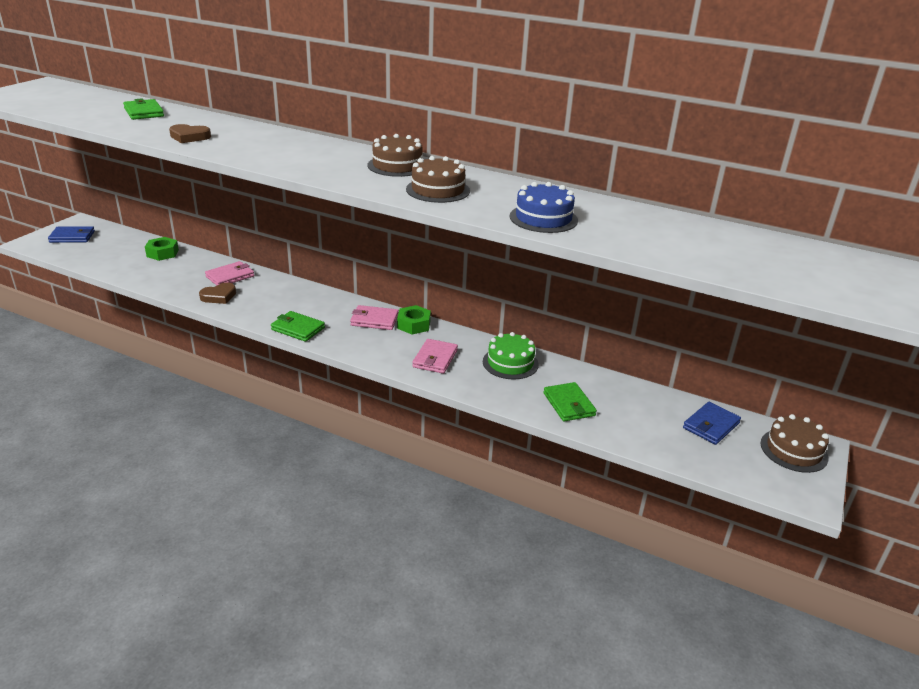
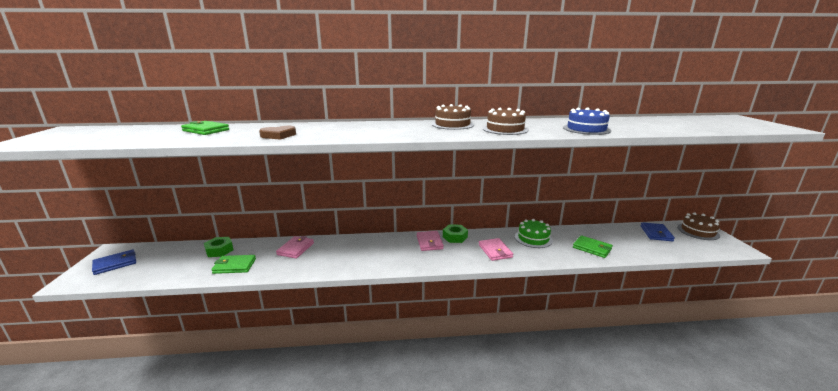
camera: 30 degrees left, 10 degrees down
brown heart [199,283,236,304] -> none
green wallet [271,311,325,342] -> green wallet moved to [211,255,256,274]
pink wallet [350,305,399,330] -> pink wallet turned 75 degrees counterclockwise [417,231,444,251]

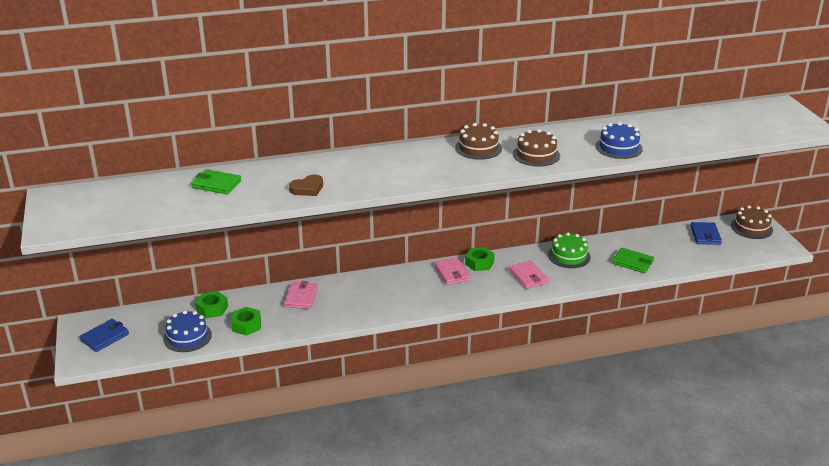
camera: 10 degrees left, 10 degrees up
green wallet [211,255,256,274] -> green nut [231,307,261,336]
none -> blue cake [163,310,212,352]

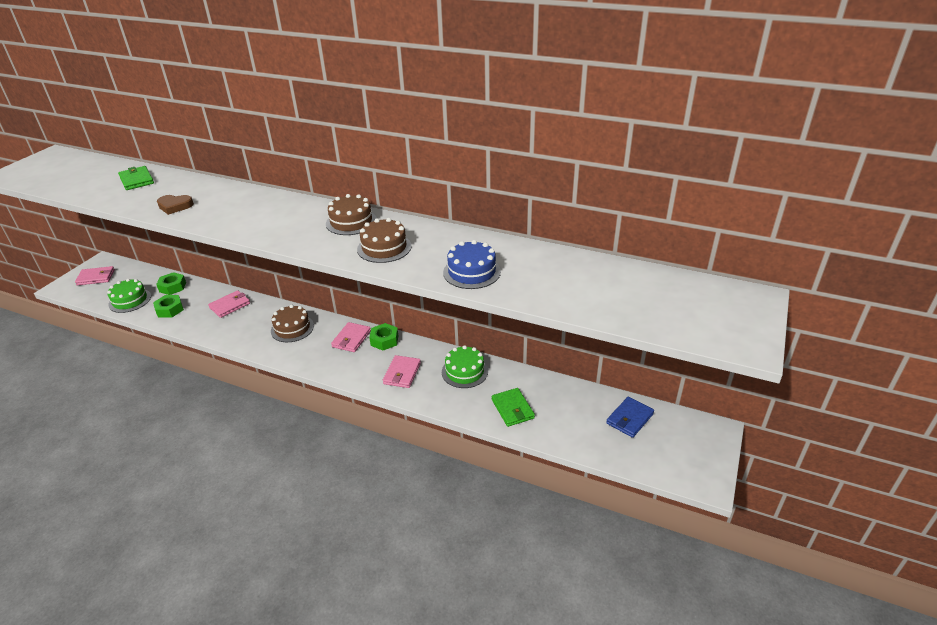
camera: 40 degrees right, 5 degrees up
blue wallet [80,319,129,352] -> pink wallet [75,266,115,285]
blue cake [163,310,212,352] -> green cake [107,279,151,313]
brown cake [731,205,773,239] -> brown cake moved to [271,305,314,342]

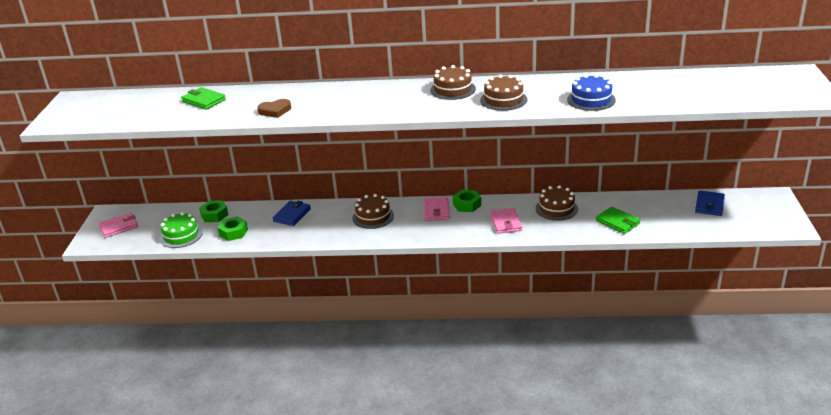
camera: 20 degrees left, 5 degrees down
pink wallet [208,290,250,318] -> blue wallet [273,201,311,226]
green cake [442,345,488,388] -> brown cake [536,185,578,221]

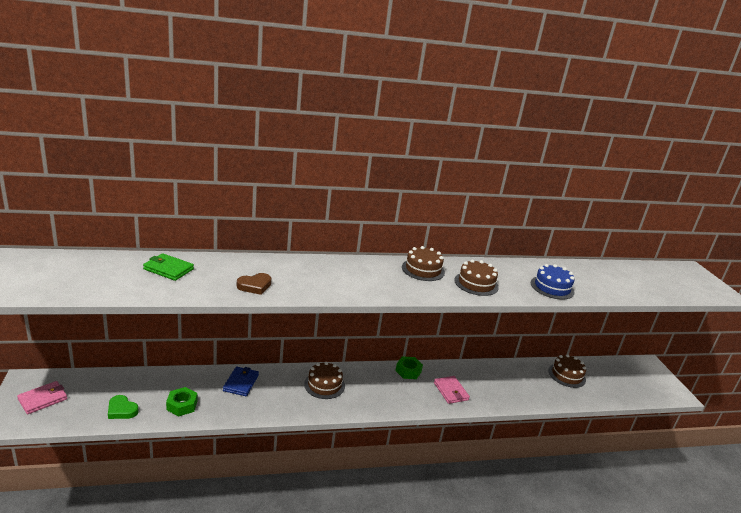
camera: 20 degrees left, 5 degrees down
green cake [160,212,203,248] -> green heart [108,395,139,419]
green nut [199,200,228,222] -> none
pink wallet [423,197,450,221] -> none
brown cake [536,185,578,221] -> brown cake moved to [548,354,586,388]
green wallet [596,207,640,234] -> none
blue wallet [695,190,725,216] -> none

